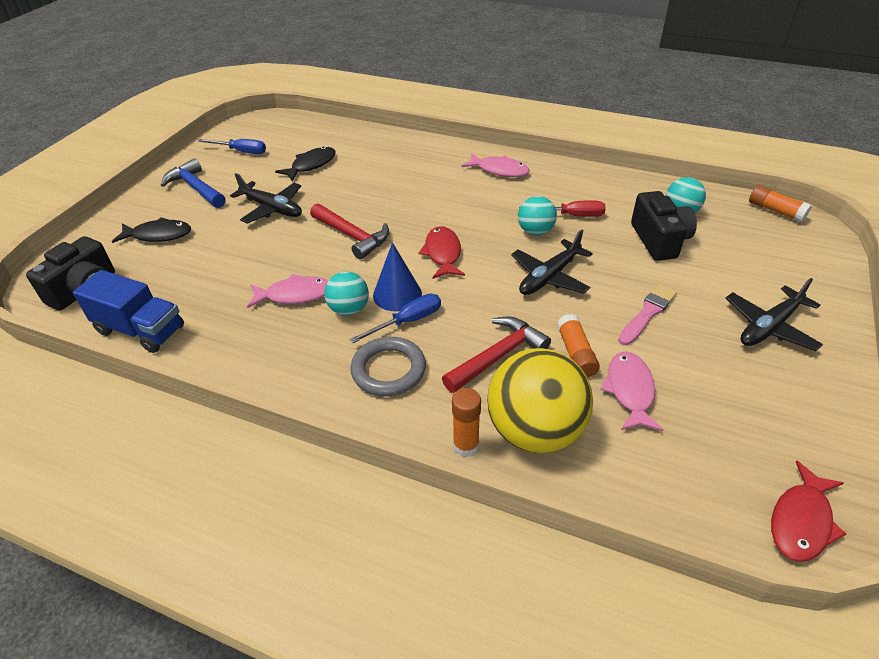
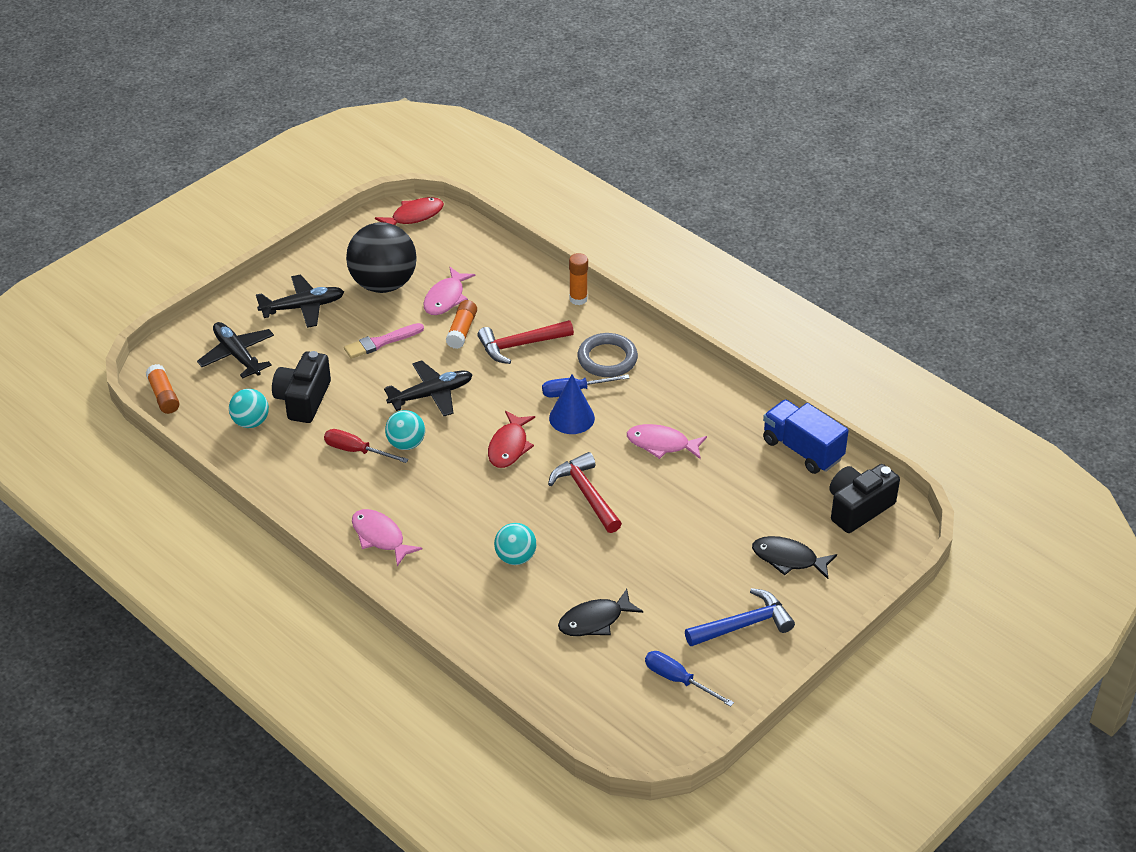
camera: 160 degrees left, 0 degrees up
blue hammer [161,158,225,208] -> blue hammer turned 90 degrees counterclockwise [685,588,795,646]
black plane [230,173,302,224] -> black plane moved to [197,322,274,378]
turquoise ball [324,271,369,316] -> turquoise ball moved to [494,523,536,565]
yellow ball [487,348,593,453] -> none
none -> black ball [346,222,417,293]

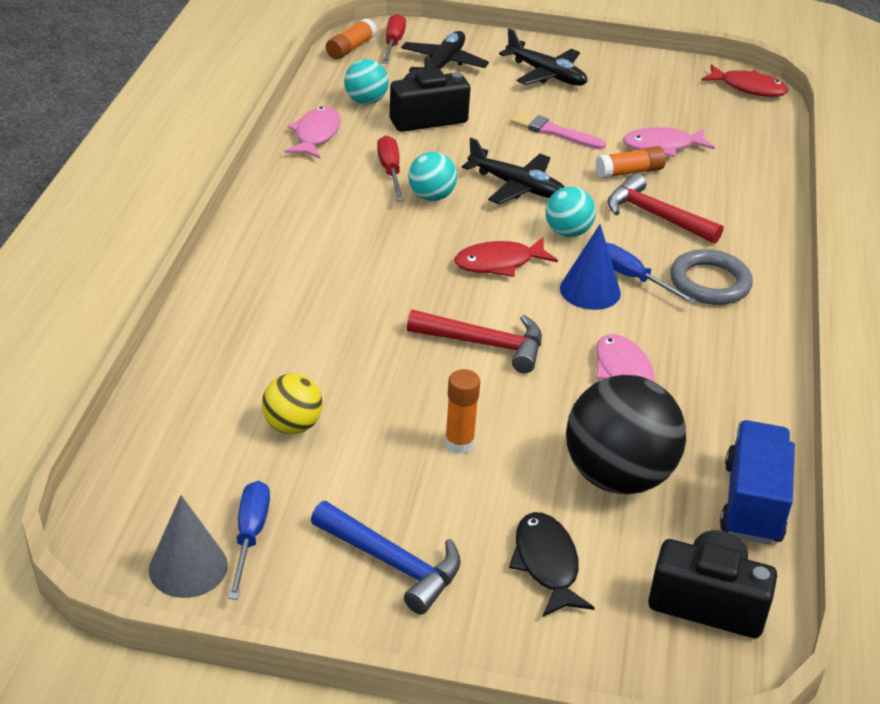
camera: 55 degrees right, 5 degrees down
black ball [346,222,417,293] -> black ball moved to [566,375,686,494]
pink fish [352,509,422,566] -> pink fish moved to [285,106,341,159]
turquoise ball [494,523,536,565] -> turquoise ball moved to [546,187,596,237]
red hammer [548,452,622,533] -> red hammer turned 75 degrees clockwise [407,310,542,373]
black fish [558,589,643,636] -> yellow ball [262,374,323,434]
orange glue stick [569,253,588,305] -> orange glue stick moved to [445,369,480,454]
none -> grey cone [149,495,228,598]
none -> red screwdriver [382,14,406,64]

